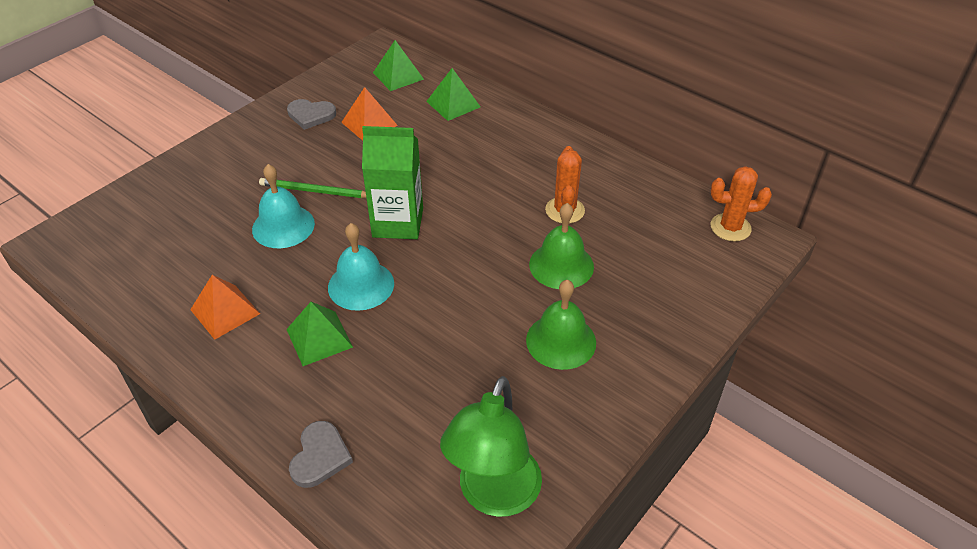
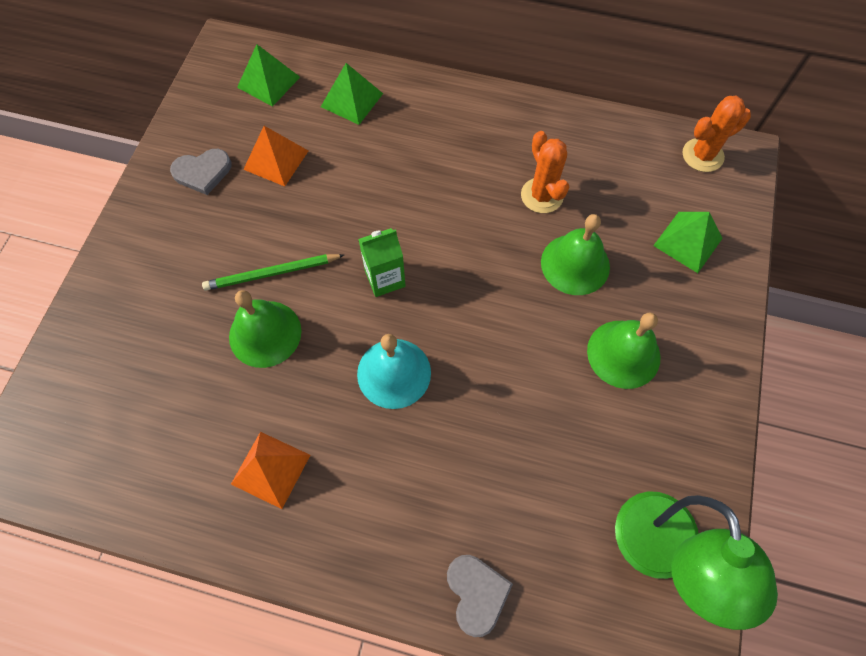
camera: 25 degrees left, 20 degrees up
turquoise bell [252,164,315,248] -> green bell [229,290,301,368]
green pyramid [286,302,353,366] -> green pyramid moved to [653,212,723,273]
green carton [362,126,423,239] -> green carton [358,228,406,297], size x0.62

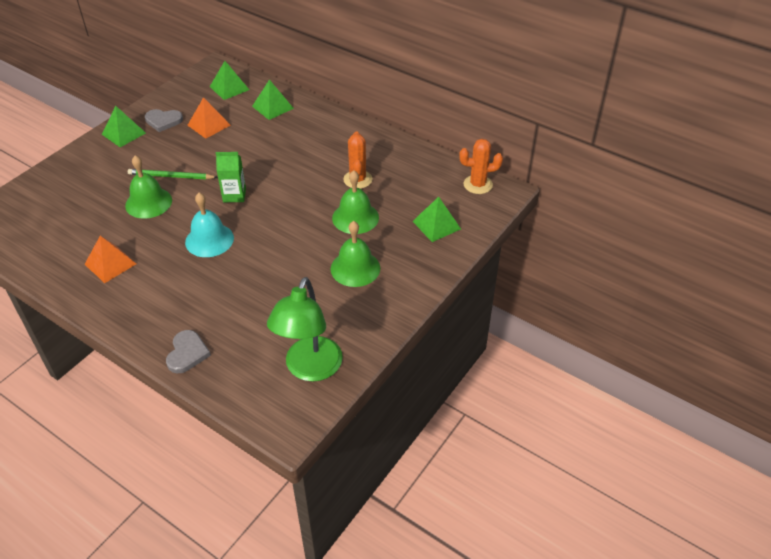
camera: 20 degrees right, 20 degrees down
none -> green pyramid [102,106,146,147]

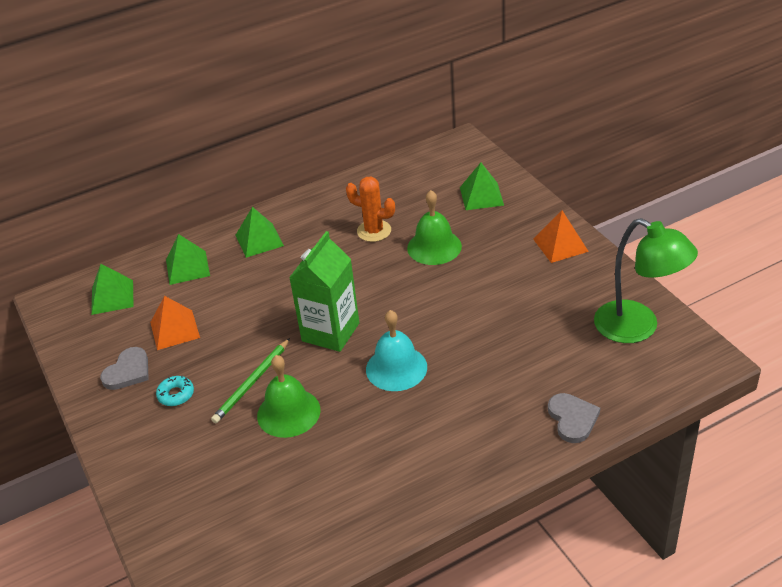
camera: 60 degrees left, 5 degrees down
orange pyramid [85,236,136,283] -> orange pyramid moved to [533,211,589,263]
green pyramid [102,106,146,147] -> green pyramid moved to [236,207,284,258]
grey heart [166,330,211,373] -> grey heart turned 45 degrees clockwise [548,393,600,443]
green carton [216,152,246,202] -> green carton [289,231,359,352], size x1.61
green bell [331,221,380,287] -> none
orange cactus [459,139,503,194] -> none
none -> turquoise donut [156,375,194,406]

